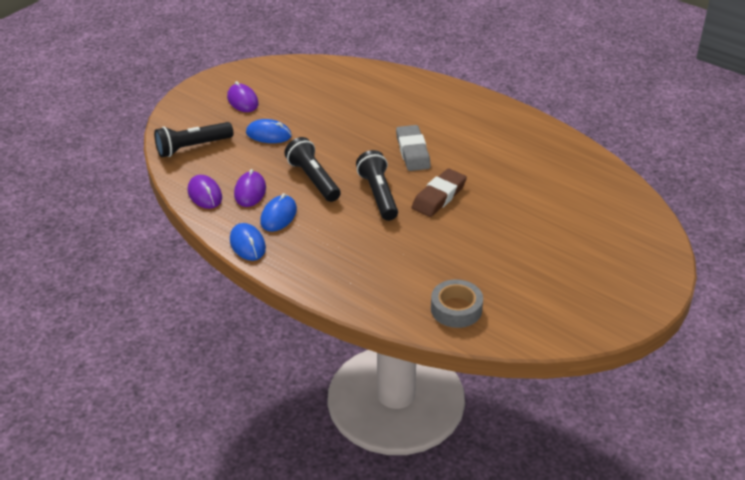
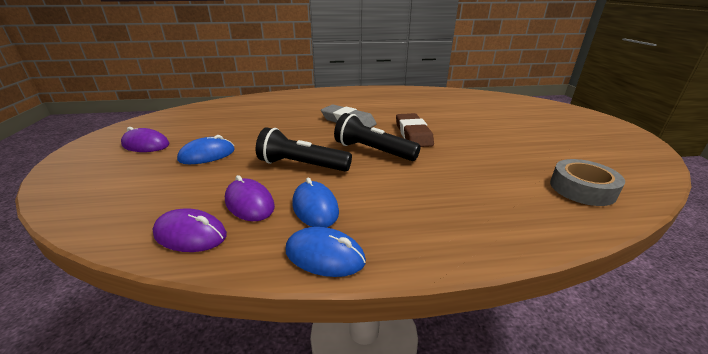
camera: 45 degrees left, 10 degrees down
black flashlight [154,122,233,157] -> none

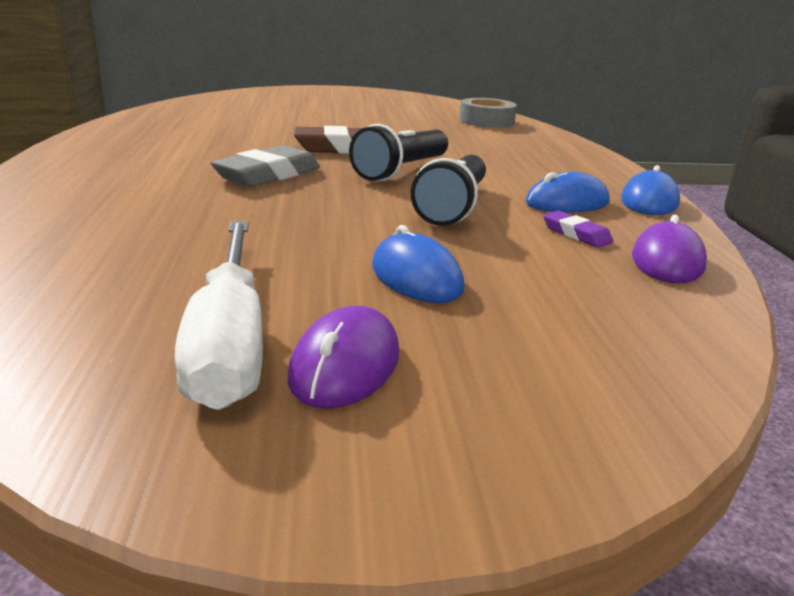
camera: 90 degrees left, 5 degrees down
purple mouse [225,175,275,221] -> purple eraser [543,211,613,247]
none -> white screwdriver [175,221,263,410]

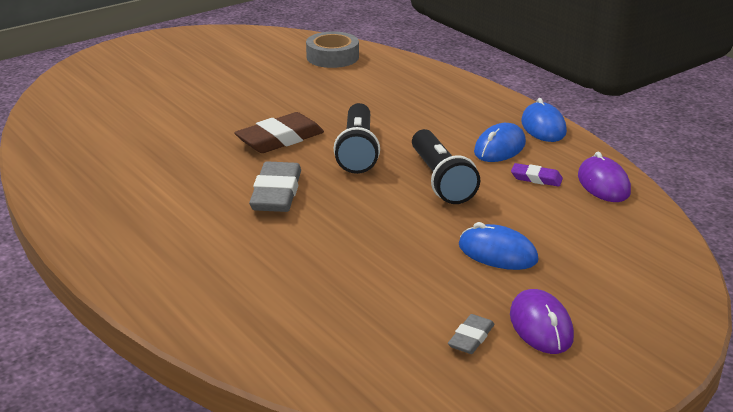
camera: 30 degrees left, 5 degrees up
white screwdriver [175,221,263,410] -> grey eraser [448,314,494,354]

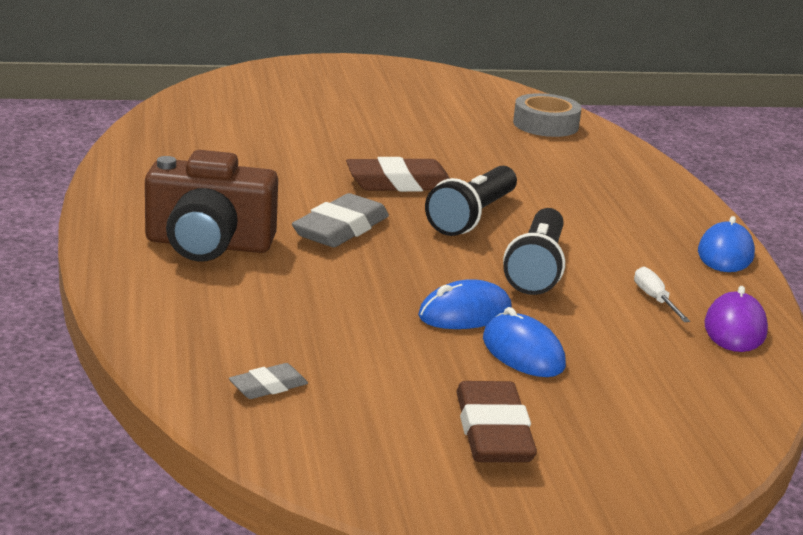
camera: 25 degrees right, 5 degrees down
grey eraser [448,314,494,354] -> grey eraser moved to [229,363,308,399]
blue mouse [474,123,526,162] -> blue mouse moved to [418,279,512,329]
purple mouse [510,289,574,354] -> brown eraser [456,381,537,462]
purple eraser [511,163,563,187] -> white screwdriver [634,267,690,322]
none -> brown camera [145,150,278,261]

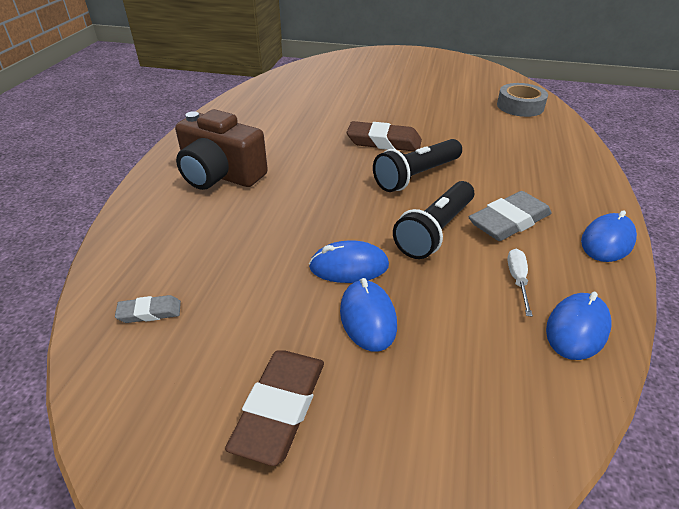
camera: 25 degrees right, 15 degrees up
grey eraser [292,193,389,247] -> grey eraser moved to [469,191,551,241]
purple mouse [704,286,768,352] -> blue mouse [546,292,611,360]

